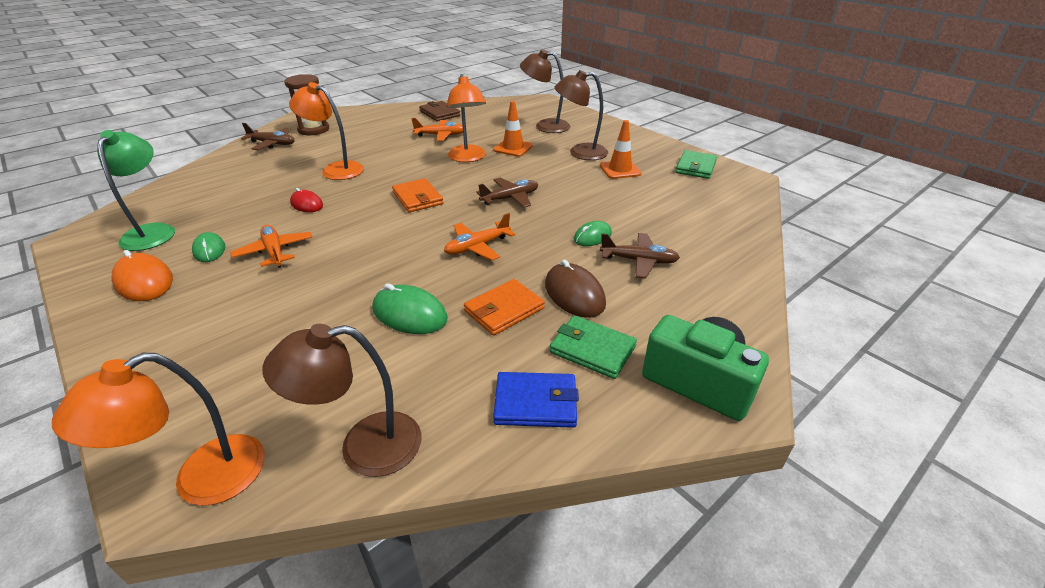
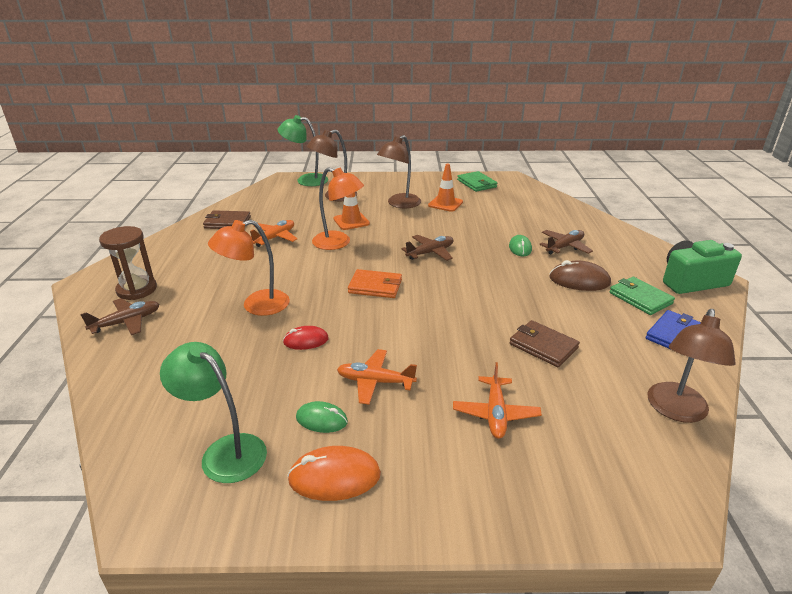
camera: 50 degrees left, 5 degrees down
orange lamp [52,353,265,506] -> none
green mouse [373,283,447,334] -> brown wallet [510,320,580,367]
orange plane [444,213,515,261] -> orange plane moved to [453,362,542,439]
orange wallet [464,279,545,336] -> none
brown plane [476,178,538,208] -> brown plane turned 45 degrees clockwise [401,235,454,261]
green wallet [550,315,637,379] -> green wallet turned 75 degrees clockwise [609,277,675,315]
none -> green lamp [278,115,328,186]

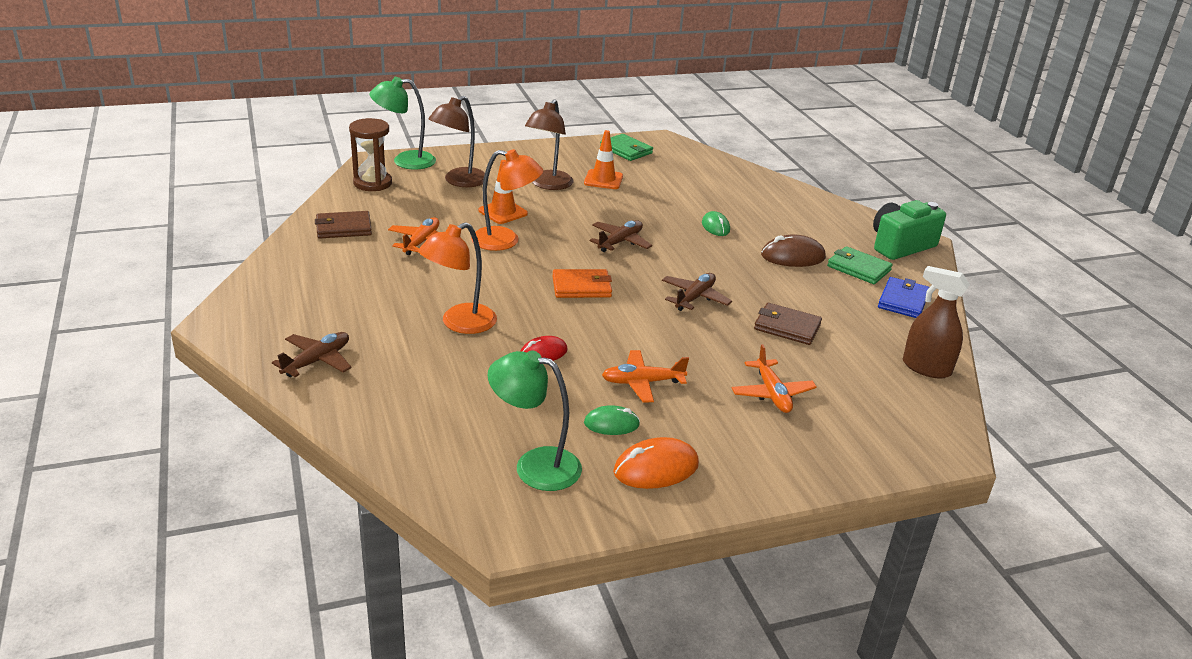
camera: 20 degrees left, 0 degrees up
brown hourglass [99,226,157,300] -> brown hourglass moved to [349,118,392,191]
brown plane [539,230,593,254] -> brown plane moved to [662,273,732,311]
brown lamp [647,309,736,423] -> brown spray bottle [903,266,970,379]

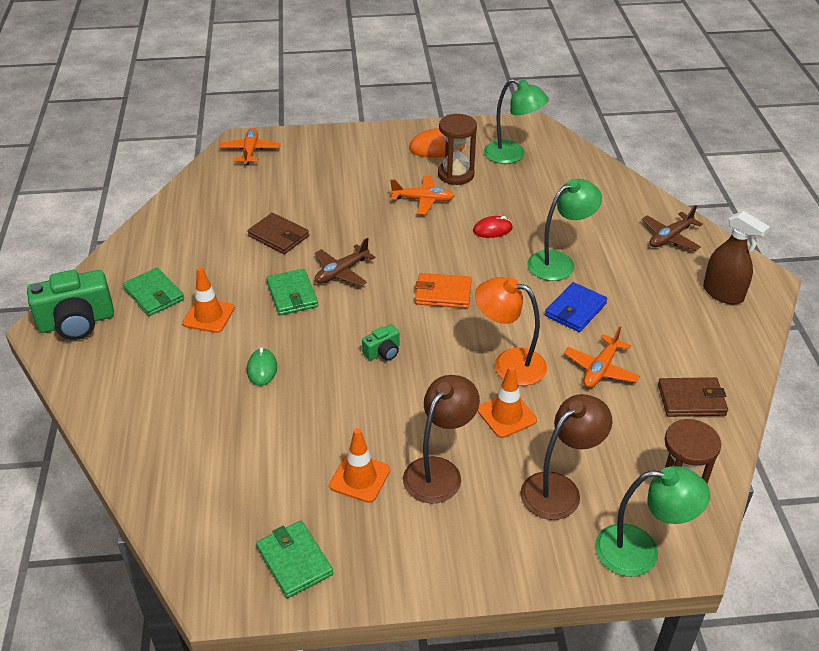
camera: 165 degrees left, 10 degrees up
orange lamp [418,222,497,334] -> green lamp [527,179,602,281]
green mouse [584,405,640,435] -> brown hourglass [438,114,477,185]
brown plane [590,220,652,252] -> green camera [362,324,399,361]
orange plane [732,344,817,413] -> orange plane moved to [219,128,281,165]
brown mouse [761,234,826,267] -> orange traffic cone [182,267,235,333]
blue wallet [878,277,930,318] -> blue wallet moved to [545,282,607,332]
brown spray bottle [903,266,970,379] -> brown spray bottle moved to [703,211,770,305]
none -> green wallet [266,269,318,315]

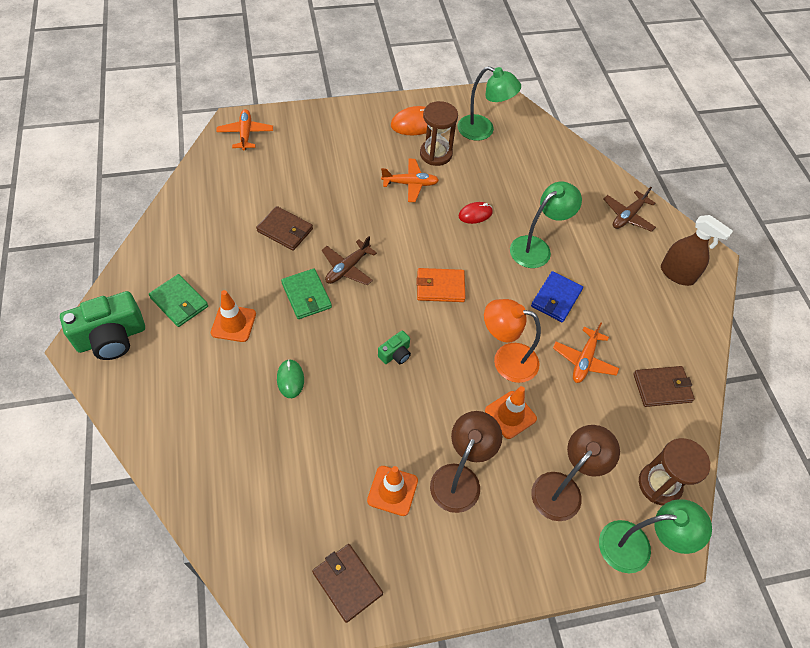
camera: 10 degrees left, 15 degrees up
green wallet [256,521,333,598] -> brown wallet [312,544,383,623]

